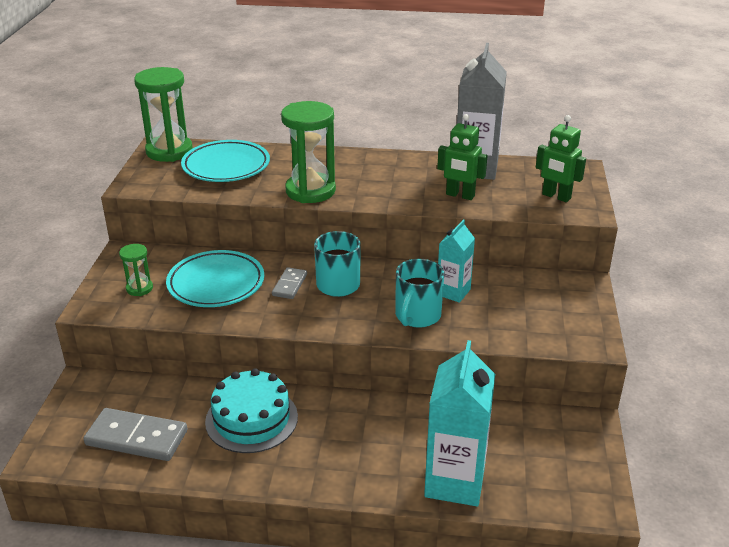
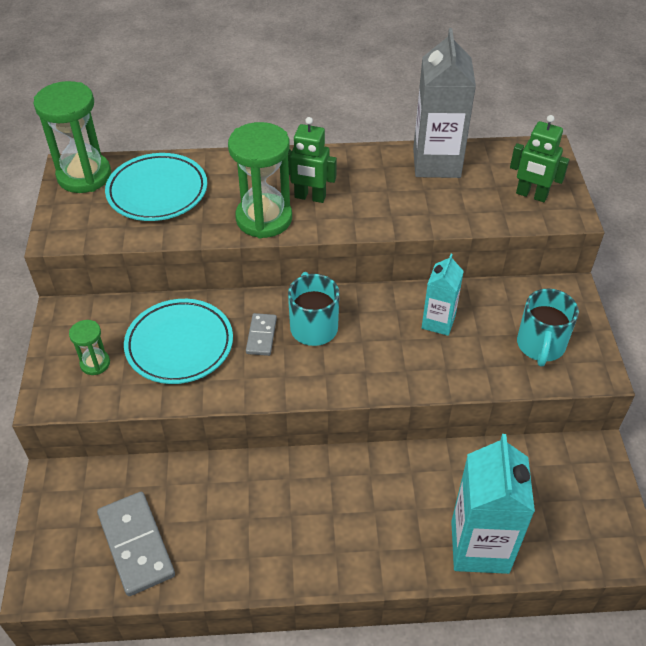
camera: 10 degrees left, 15 degrees up
grey domino [84,408,187,461] -> grey domino turned 60 degrees clockwise [97,492,175,596]
turquoise cake [205,368,298,453] -> none
turquoise mug [395,259,444,328] -> turquoise mug moved to [517,288,579,367]
green robot [437,114,488,200] -> green robot moved to [288,117,337,203]

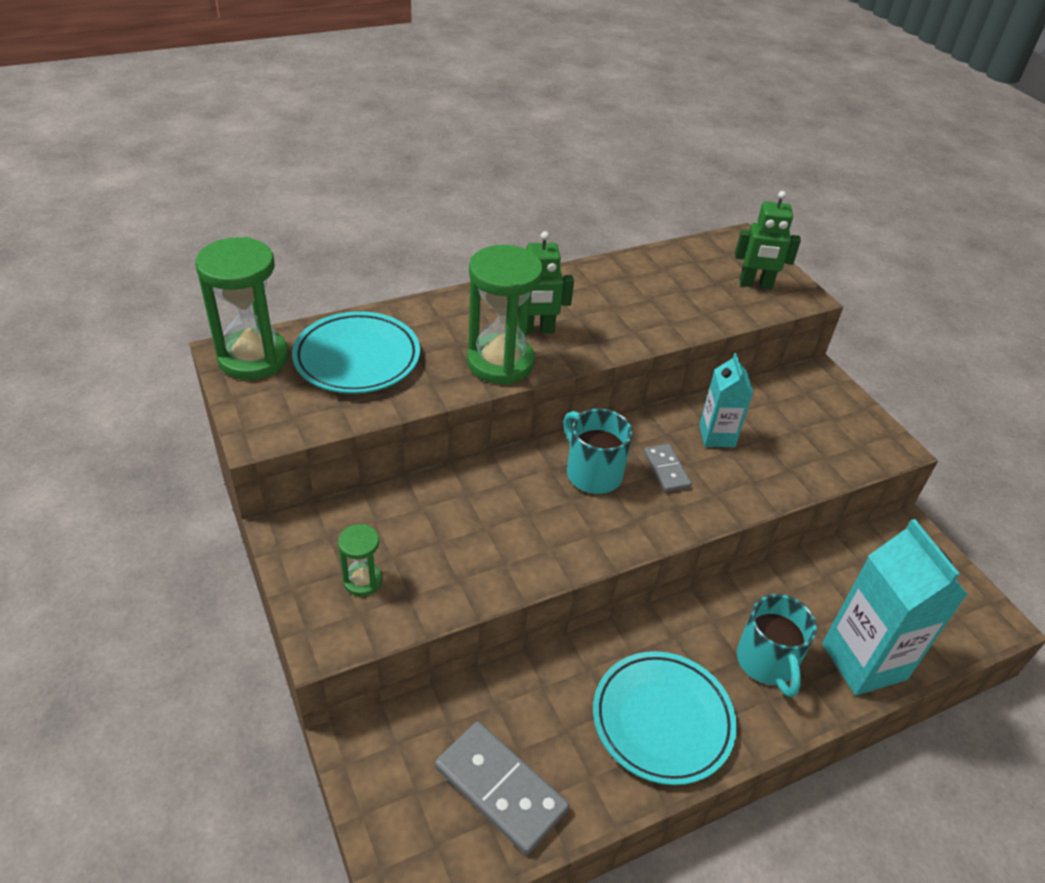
camera: 25 degrees left, 5 degrees down
turquoise plate [124,299,233,384] -> turquoise plate moved to [593,651,737,785]
grey domino [246,313,277,356] -> grey domino moved to [644,444,692,492]
grey carton [413,28,476,178] -> none
turquoise mug [517,288,579,367] -> turquoise mug moved to [737,594,817,697]

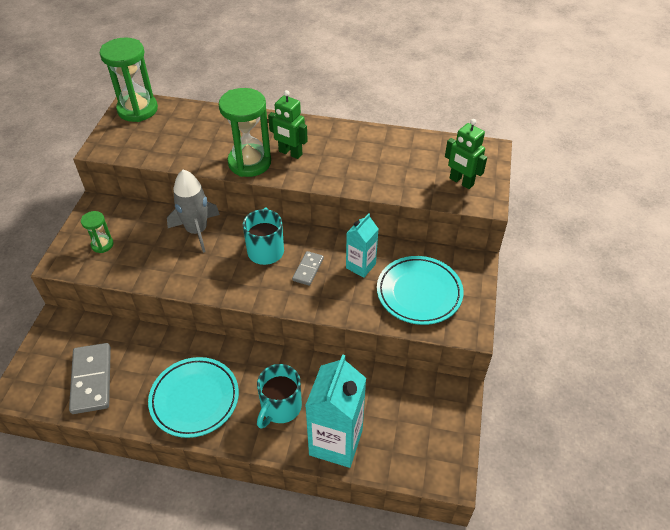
camera: 40 degrees right, 5 degrees up
turquoise plate [292,311,420,394] -> turquoise plate moved to [377,256,463,325]
none -> grey rocket [167,170,220,253]

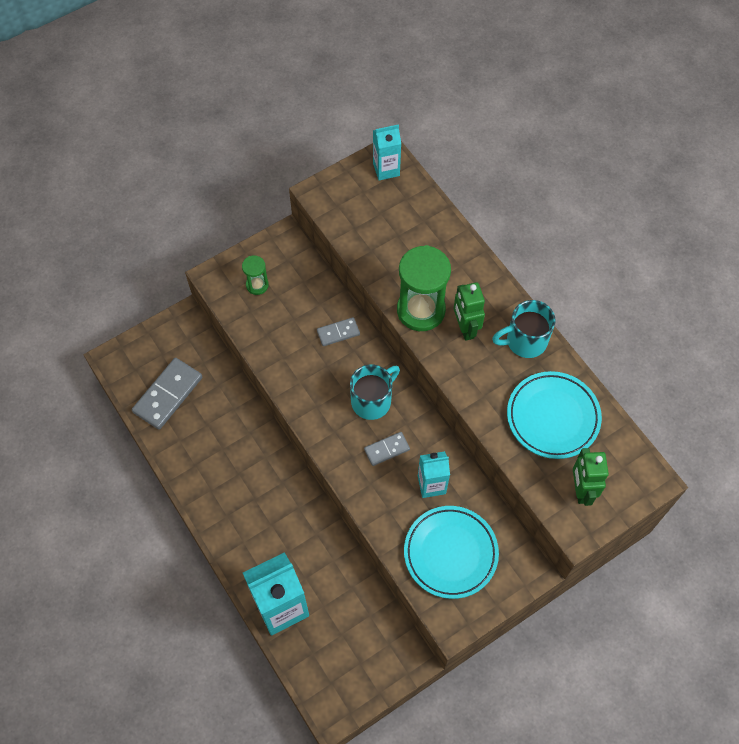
camera: 45 degrees right, 15 degrees up
green hourglass [100,38,158,122] -> turquoise carton [373,124,401,180]
turquoise plate [148,357,239,438] -> turquoise plate moved to [507,371,602,459]
grey rocket [167,170,220,253] -> grey domino [317,317,360,346]
turquoise mug [257,364,302,429] -> turquoise mug moved to [492,300,555,358]

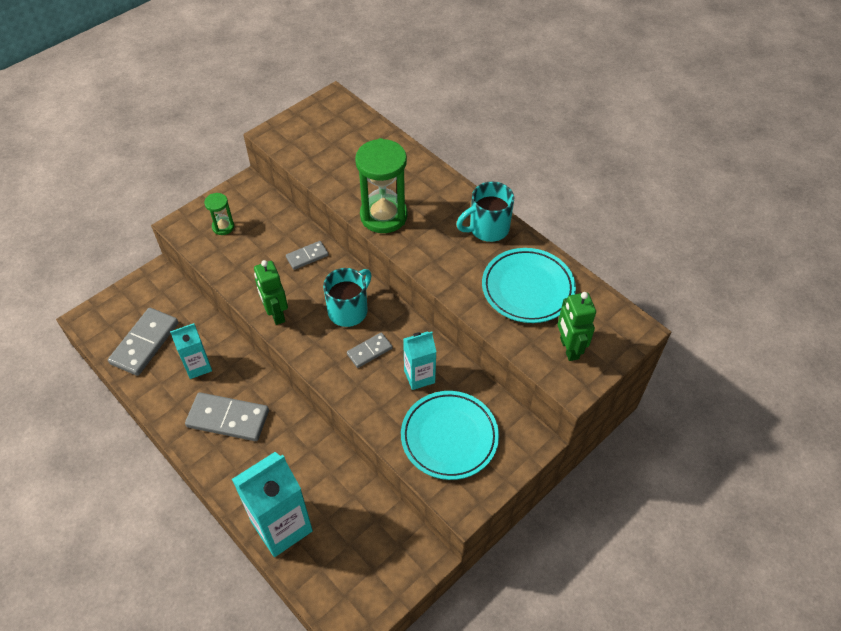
camera: 10 degrees left, 10 degrees down
turquoise carton [373,124,401,180] -> turquoise carton moved to [170,323,212,379]
green robot [454,282,485,341] -> green robot moved to [254,260,288,325]
none -> grey domino [185,392,269,441]

